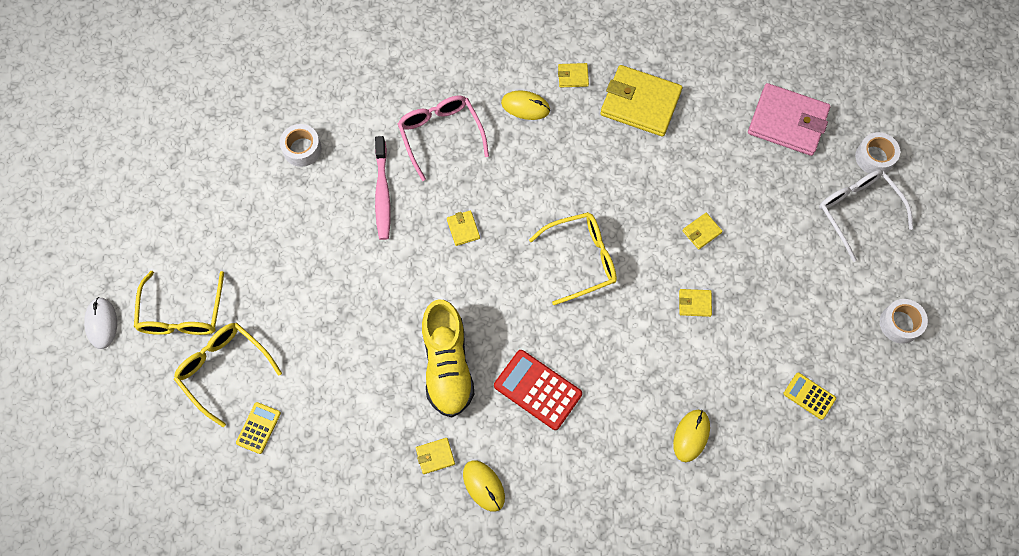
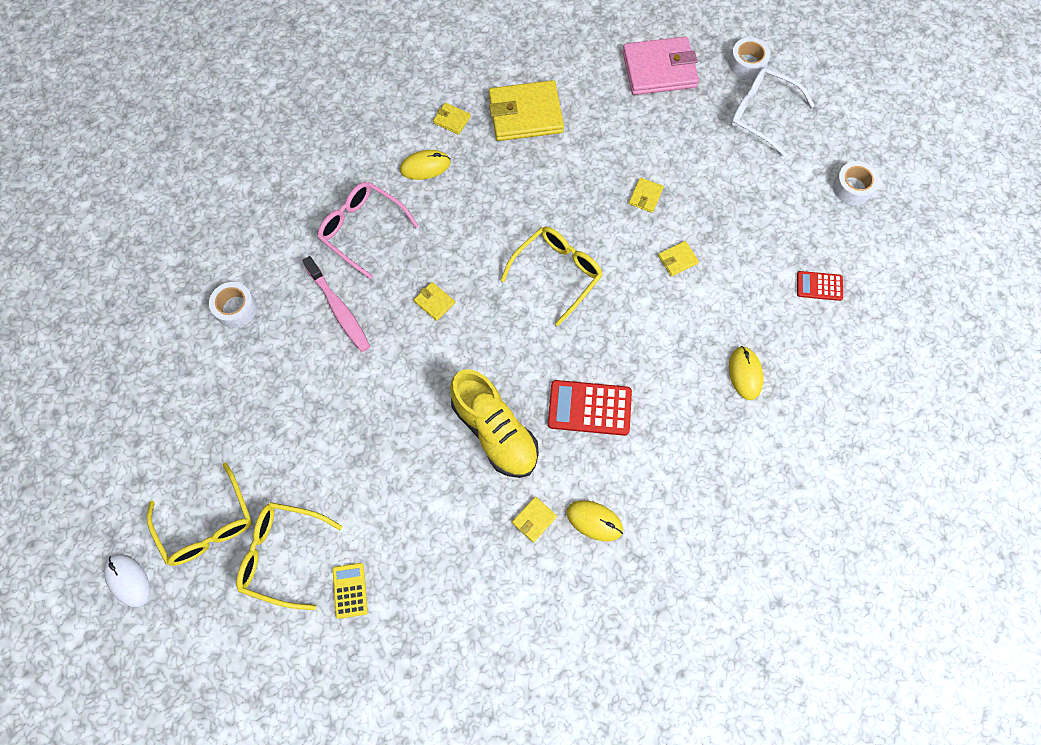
camera: 30 degrees left, 0 degrees up
yellow wallet [558,63,589,87] -> yellow wallet turned 60 degrees clockwise [433,103,471,135]
yellow calculator [784,373,836,420] -> red calculator [797,271,843,301]

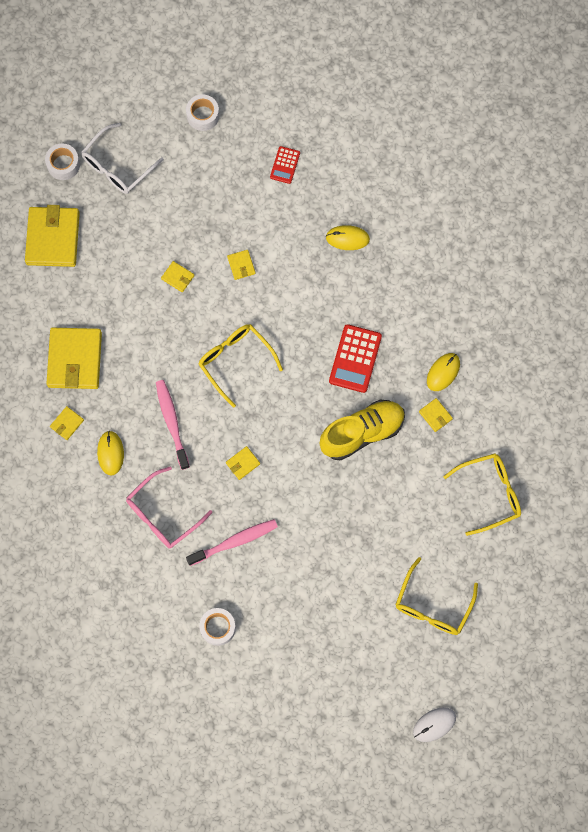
camera: 80 degrees left, 5 degrees up
yellow glasses [147,463,252,566] -> yellow glasses moved to [443,453,521,536]
yellow calculator [332,563,368,619] -> none
pink wallet [622,36,699,95] -> yellow wallet [25,205,80,267]
none -> pink toothbrush [156,380,190,470]

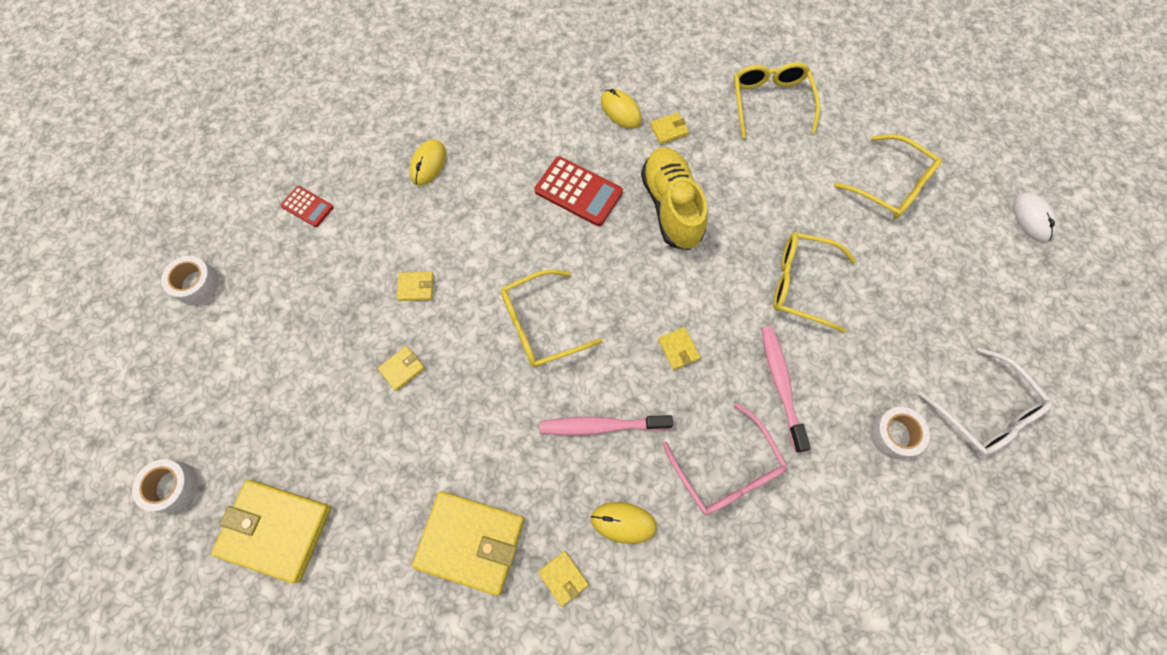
camera: 75 degrees left, 5 degrees down
white glasses [81,123,164,194] -> white glasses moved to [918,348,1053,456]
none -> yellow glasses [773,232,856,333]

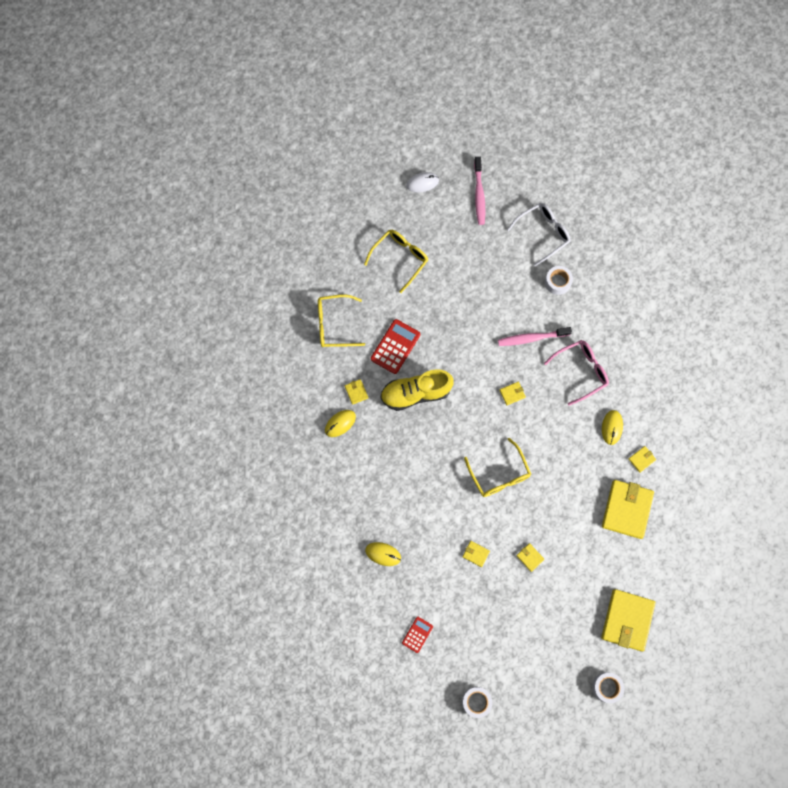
camera: 90 degrees left, 5 degrees up
yellow wallet [397,272,434,301] -> yellow wallet turned 60 degrees counterclockwise [462,541,490,567]
red calculator [534,156,623,226] -> red calculator moved to [371,319,420,374]
pink toothbrush [539,415,673,435] -> pink toothbrush moved to [474,157,485,225]
yellow glasses [773,232,856,333] -> none

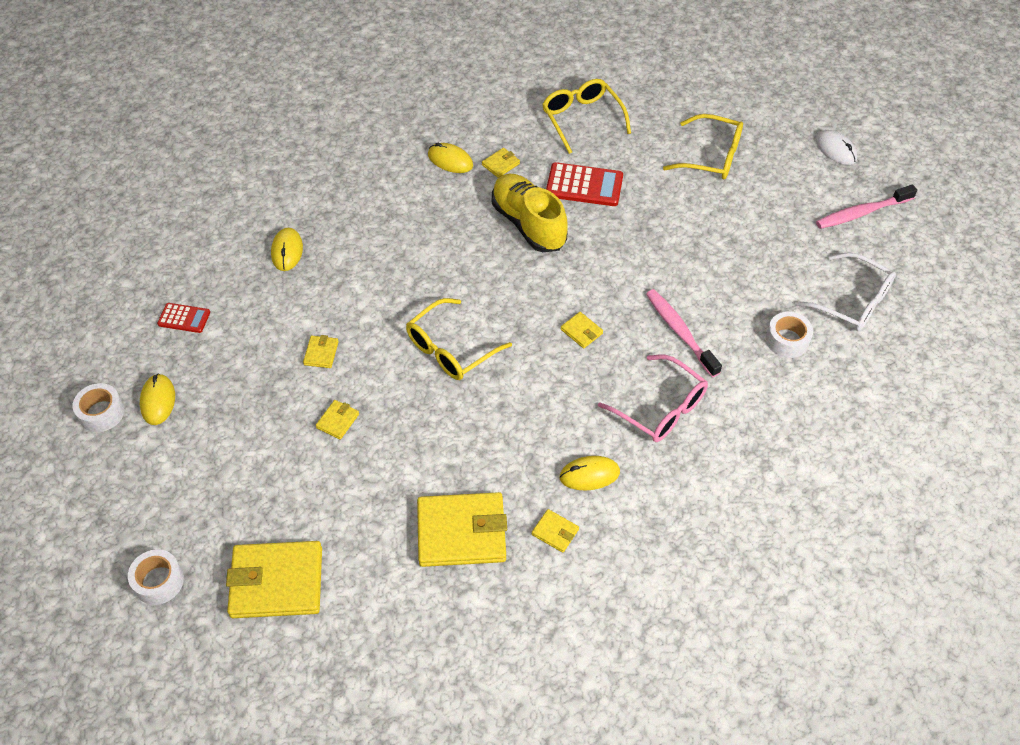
camera: 70 degrees right, 20 degrees down
none -> yellow mouse [140,373,175,425]

